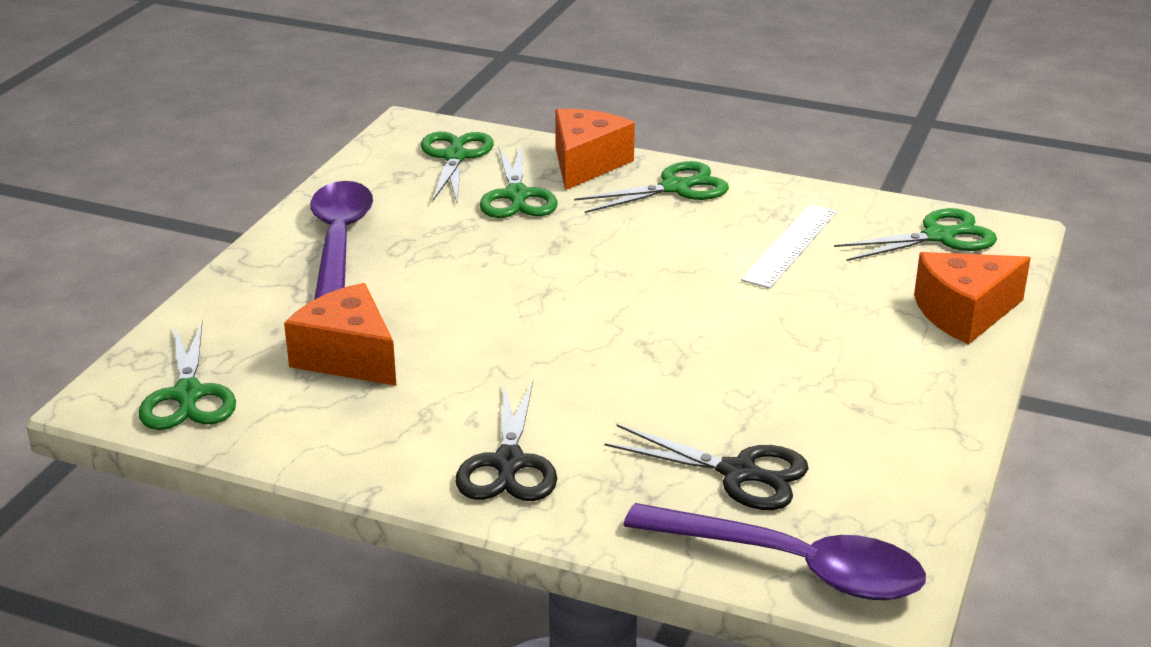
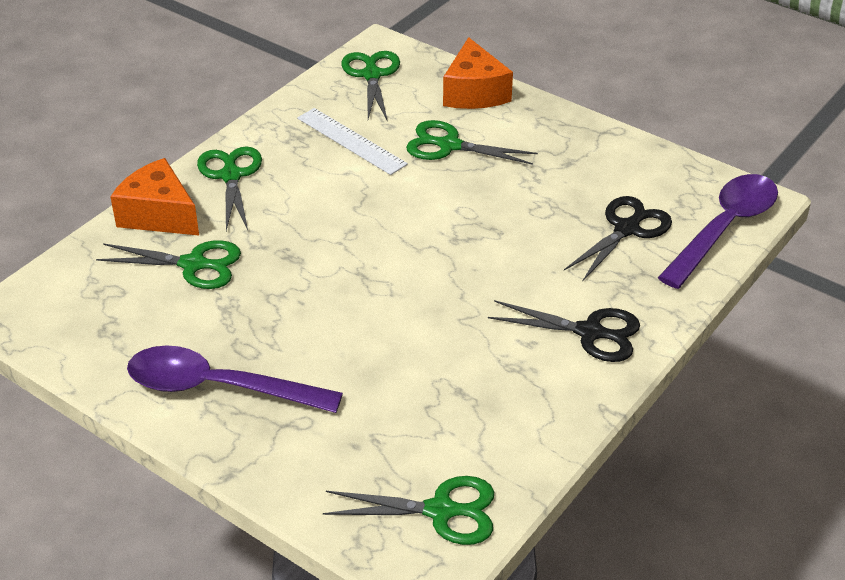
camera: 75 degrees left, 10 degrees up
orange cheese [284,283,397,386] -> none
green scissors [421,132,494,202] -> green scissors moved to [406,120,538,165]

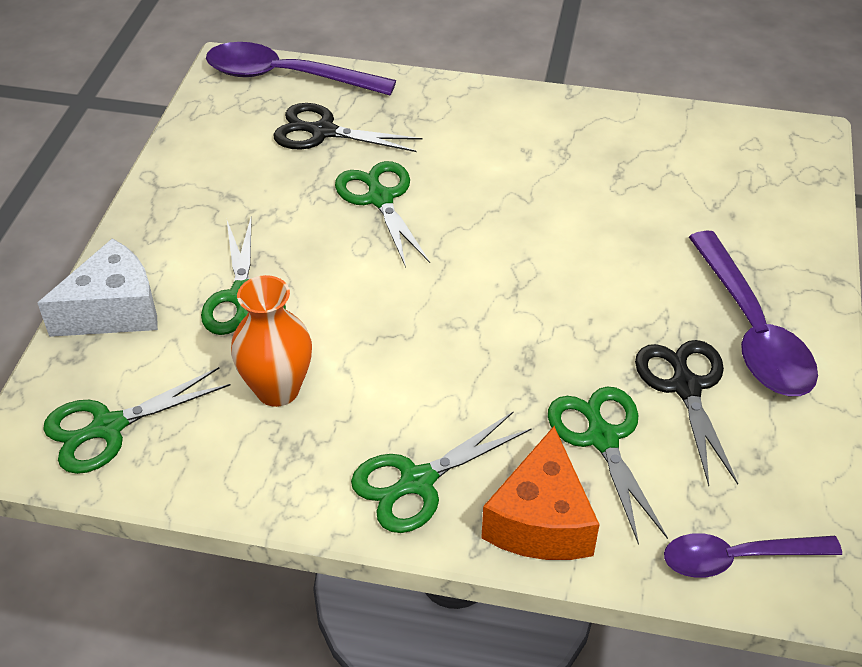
camera: 115 degrees left, 5 degrees up
white ruler [297,108,408,175] -> orange vase [231,275,312,407]
green scissors [323,476,494,545] -> green scissors moved to [335,161,430,267]
orange cheese [443,37,513,109] -> white cheese [38,238,158,337]
black scissors [488,300,640,362] -> black scissors moved to [635,340,738,486]
none -> purple spoon [664,533,842,578]

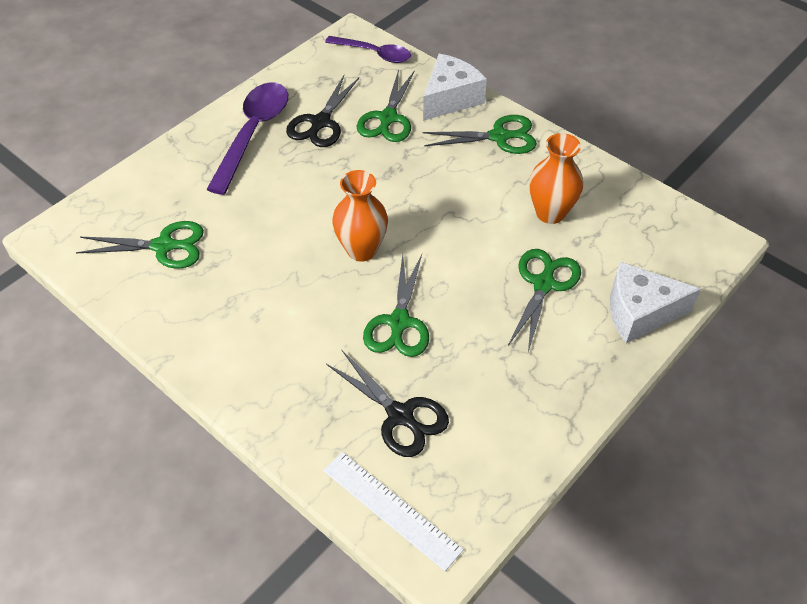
camera: 150 degrees left, 5 degrees up
green scissors [43,367,231,474] -> green scissors moved to [76,221,204,269]
purple spoon [206,42,396,96] -> white ruler [323,452,464,571]
orange cheese [481,426,600,560] -> white cheese [423,54,487,121]
none -> orange vase [332,170,388,262]

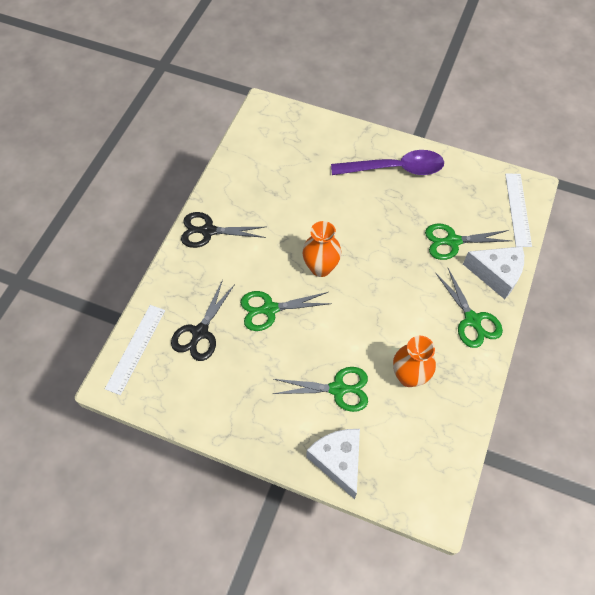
camera: 70 degrees right, 10 degrees up
green scissors [76,221,204,269] -> none
black scissors [286,75,359,147] -> black scissors moved to [181,212,266,248]
purple spoon [325,36,411,63] -> white ruler [505,174,532,247]

